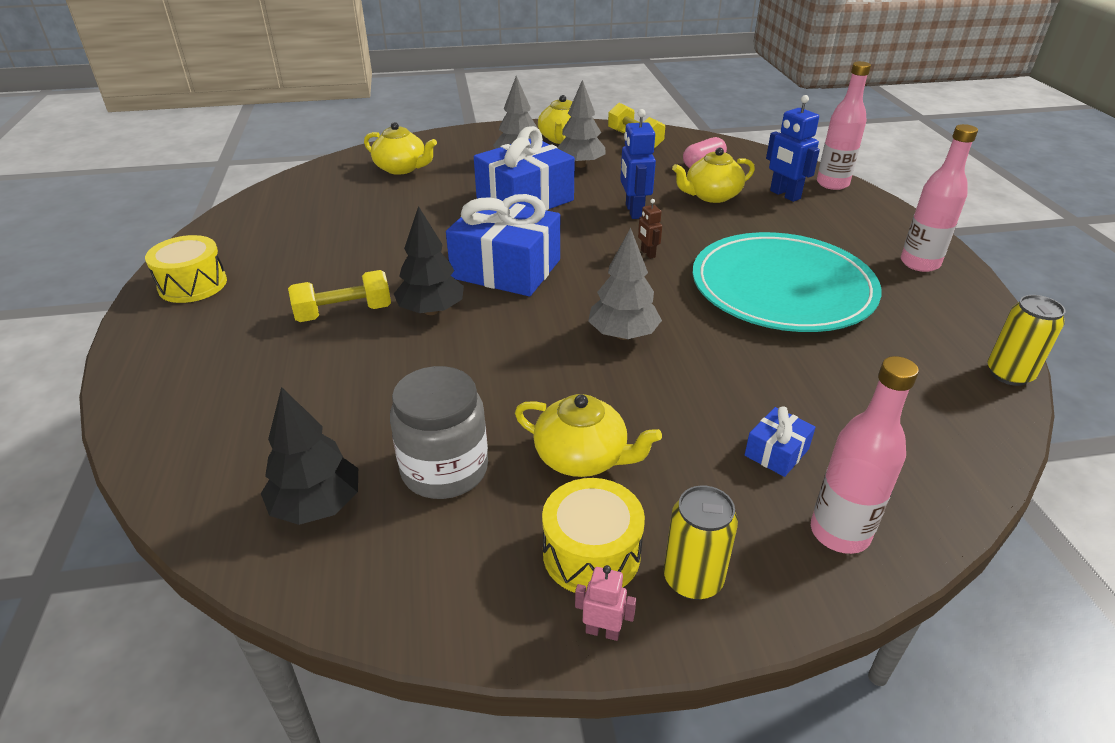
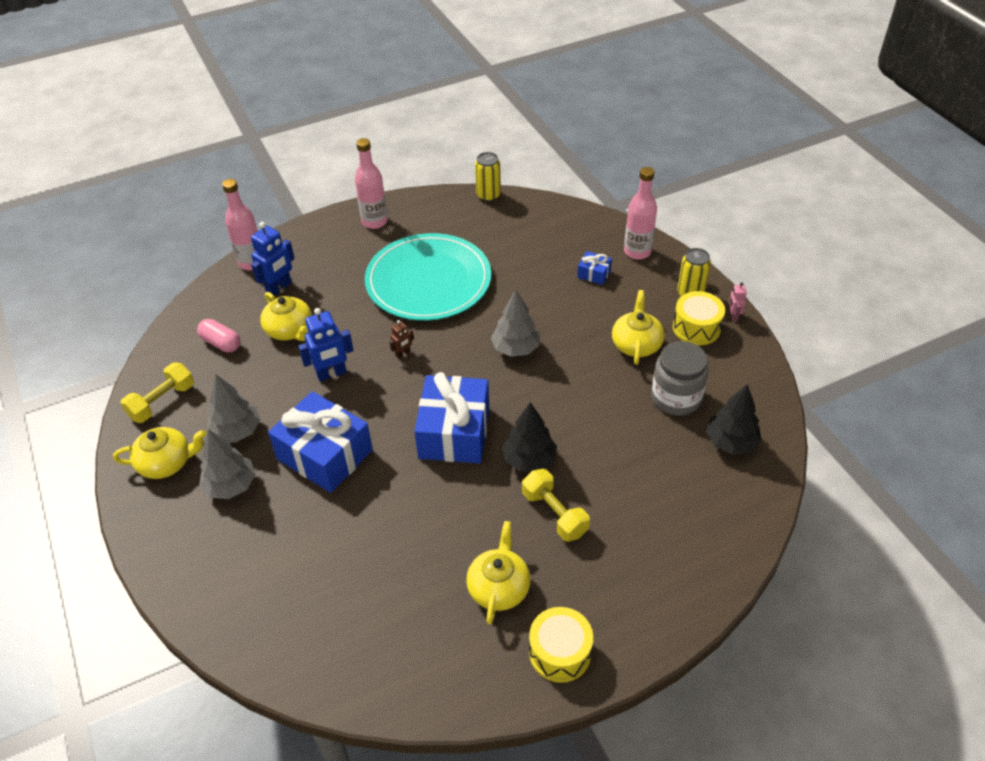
camera: 105 degrees left, 10 degrees up
yellow teapot [364,122,437,175] -> yellow teapot moved to [466,521,531,625]

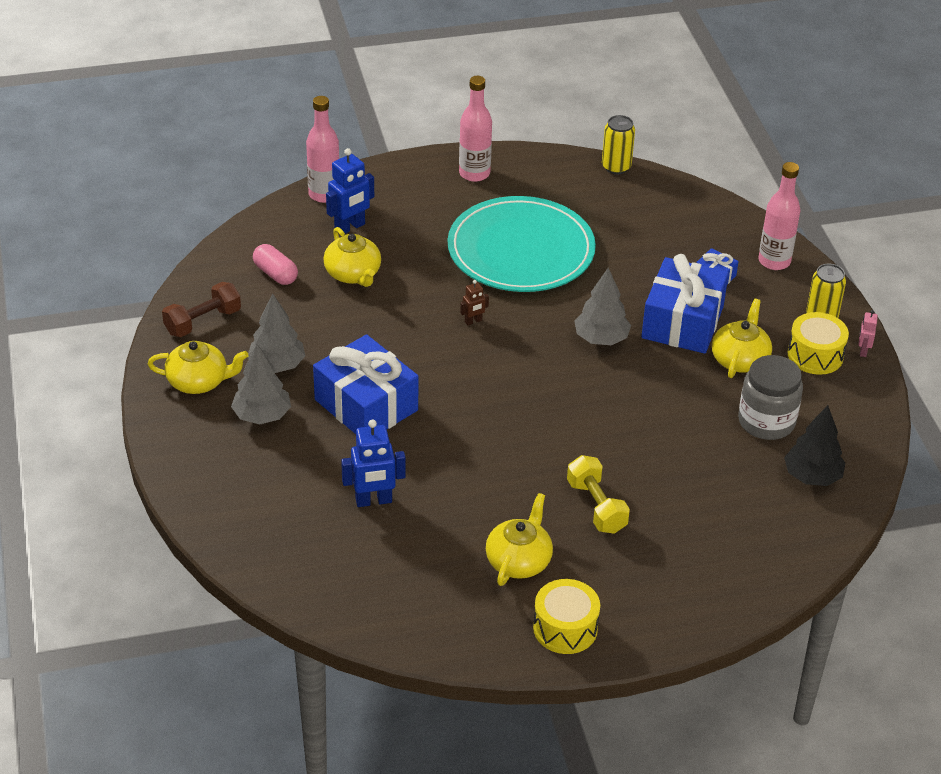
camera: 10 degrees right, 5 degrees down
yellow dumbbell [120,362,194,423] -> brown dumbbell [162,282,241,337]
blue robot [298,308,354,382] -> blue robot moved to [341,420,406,507]
blue gift [414,372,489,463] -> blue gift moved to [641,254,729,354]
black tree [502,402,557,471] -> none

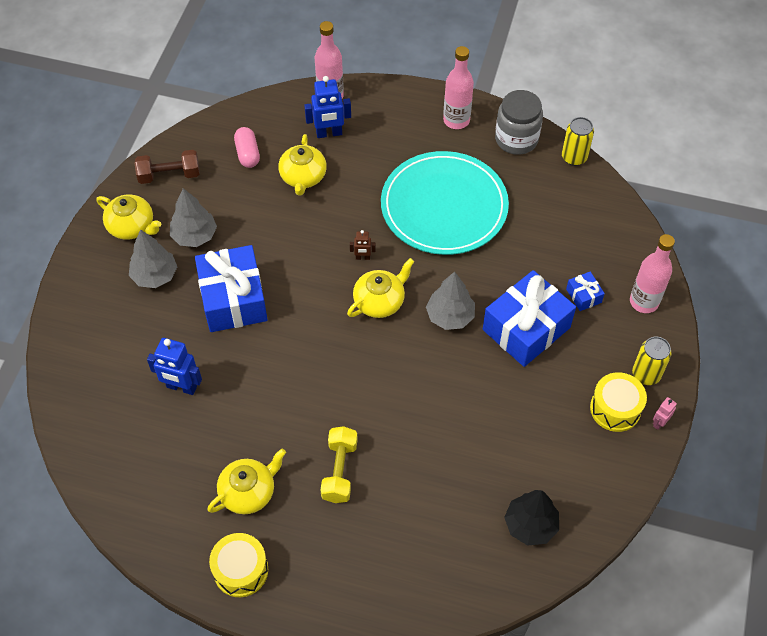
camera: 30 degrees right, 15 degrees up
yellow teapot [712,299,772,378] -> yellow teapot moved to [347,258,414,318]
grey jar [738,355,803,440] -> grey jar moved to [495,90,543,155]

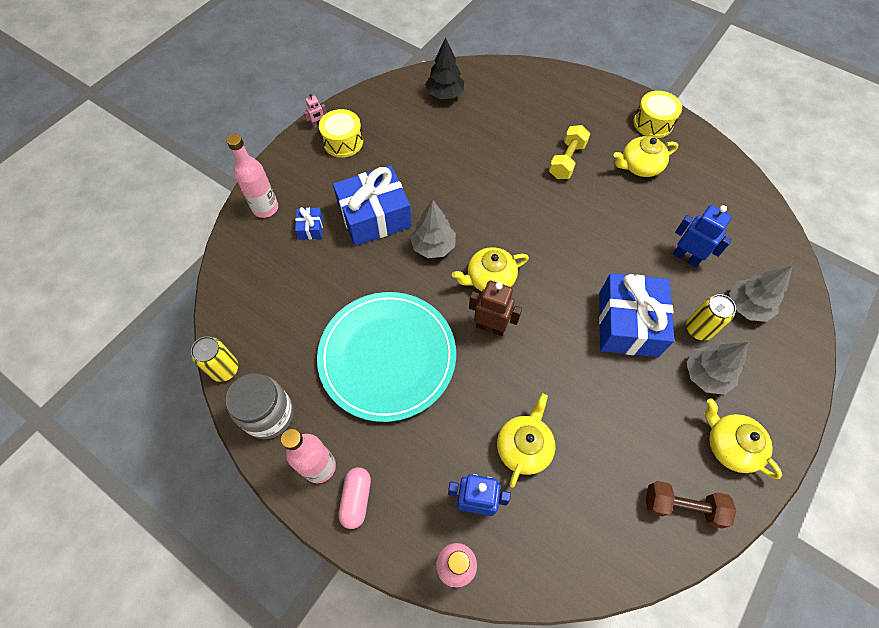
camera: 160 degrees left, 5 degrees up
grey tree [170,188,217,247] -> grey tree moved to [729,266,792,322]
pink capsule [234,127,260,168] -> pink capsule moved to [338,467,371,529]
brown robot [350,230,376,260] -> brown robot [469,281,522,336], size x1.89
yellow can [632,337,672,385] -> yellow can moved to [686,294,736,341]

